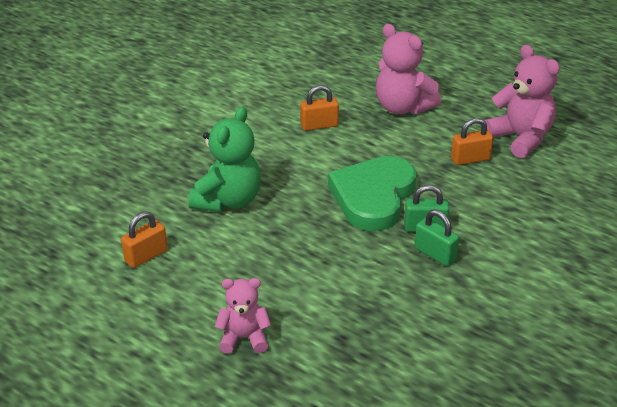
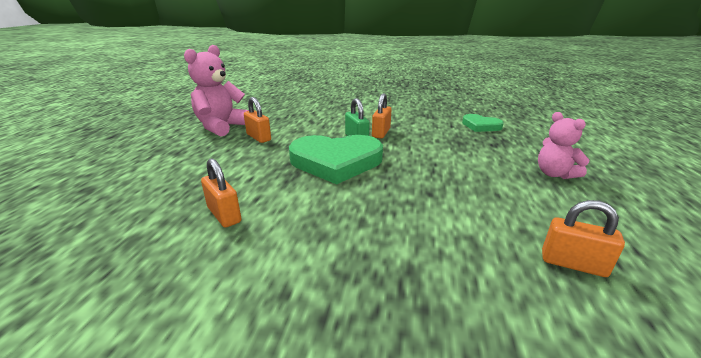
camera: 115 degrees left, 10 degrees down
green teddy bear [189,106,261,212] -> none
pink teddy bear [376,24,442,115] -> none
green padlock [415,209,459,266] -> orange padlock [372,93,392,138]
none -> green heart [462,114,504,132]

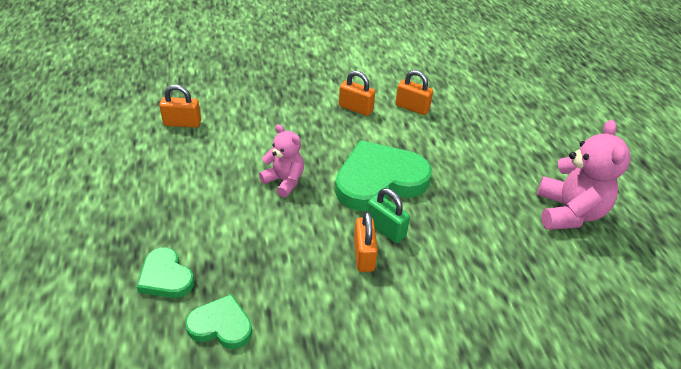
camera: 155 degrees right, 15 degrees up
orange padlock [244,97,271,143] -> orange padlock moved to [339,71,375,116]
pink teddy bear [538,112,589,179] -> pink teddy bear moved to [259,124,304,197]
none -> green heart [137,247,194,298]

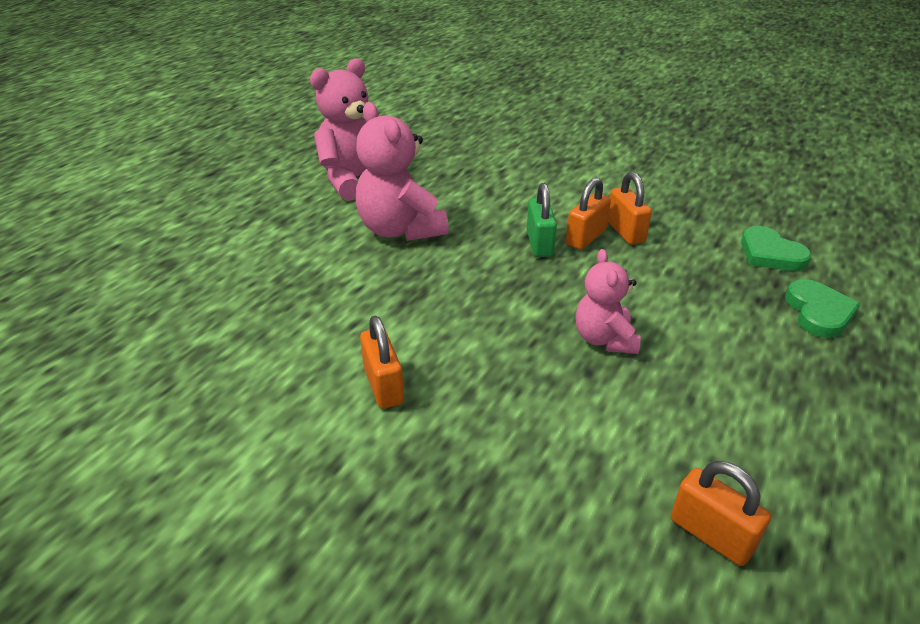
camera: 135 degrees left, 5 degrees down
green heart [335,140,432,211] -> none
orange padlock [395,70,433,115] -> orange padlock moved to [608,172,652,245]
none -> pink teddy bear [356,102,449,241]

